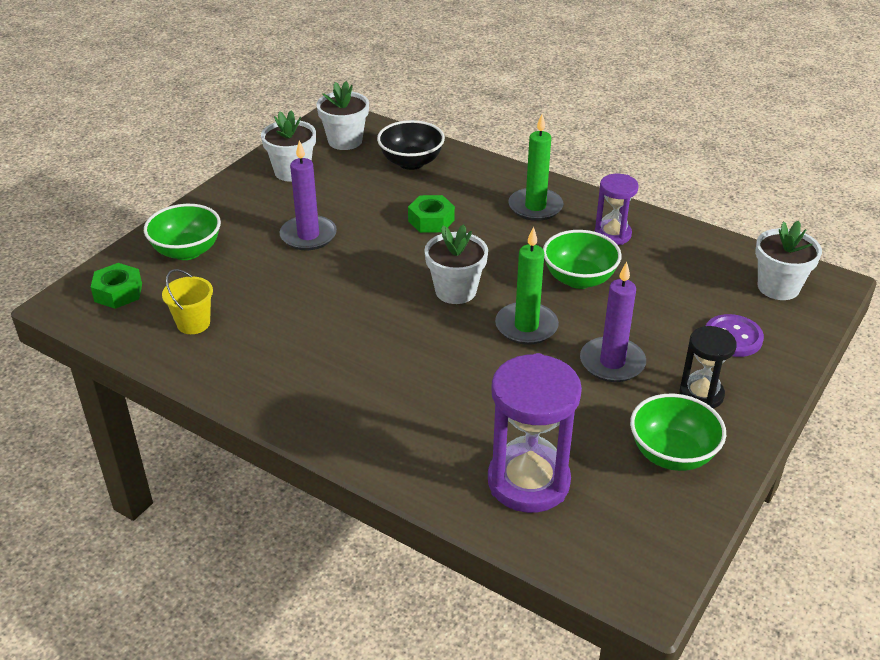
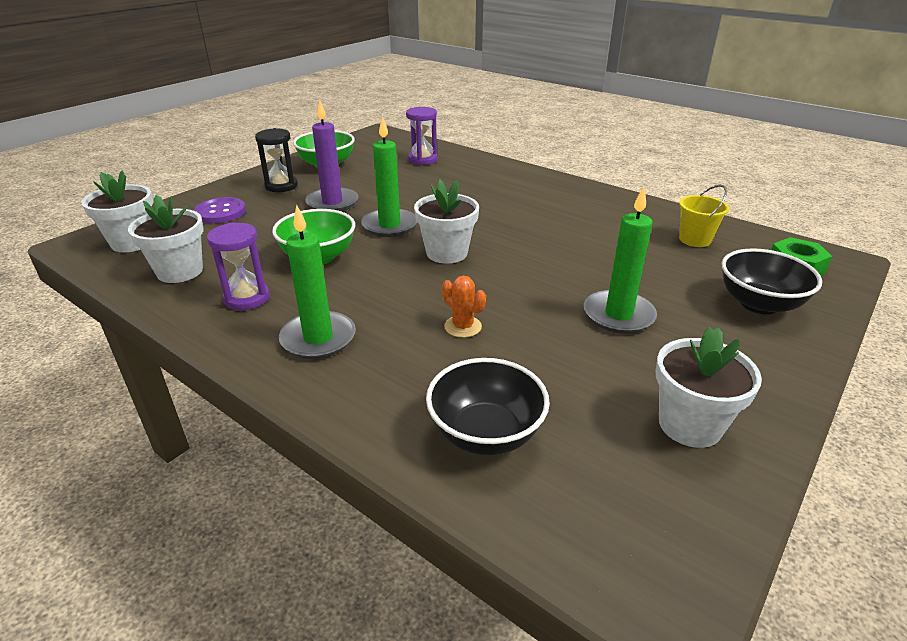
camera: 175 degrees left, 5 degrees down
green bowl [144,204,221,260] -> black bowl [721,248,822,315]
purple candle [280,140,337,250] -> green candle [584,186,657,334]
white flower pot [316,81,369,150] -> white flower pot moved to [128,195,203,283]
green nut [408,195,455,233] -> orange cactus [442,276,486,338]
purple hourglass [488,353,582,513] -> purple hourglass [406,107,437,165], size x0.58

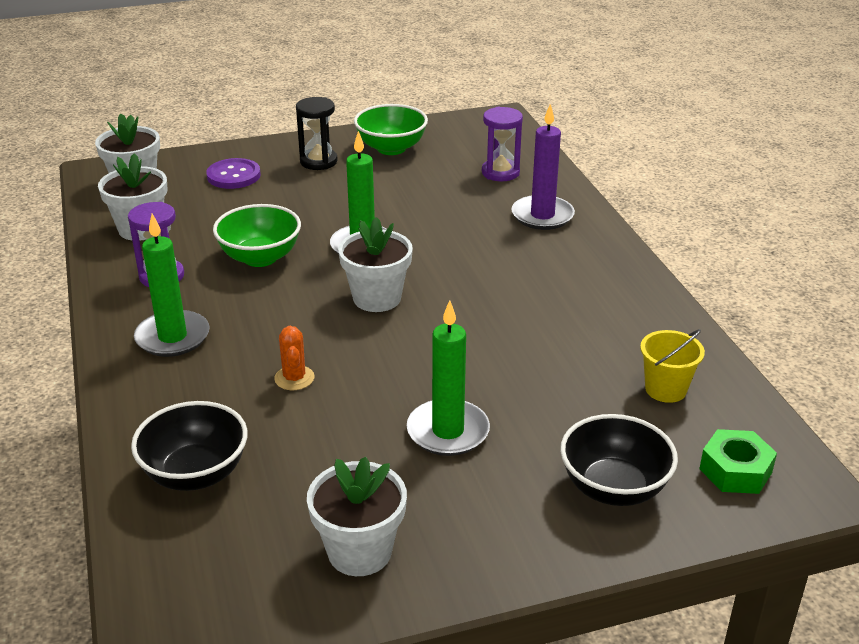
camera: 35 degrees right, 0 degrees up
purple candle [305,100,358,211] -> purple candle moved to [511,104,575,230]

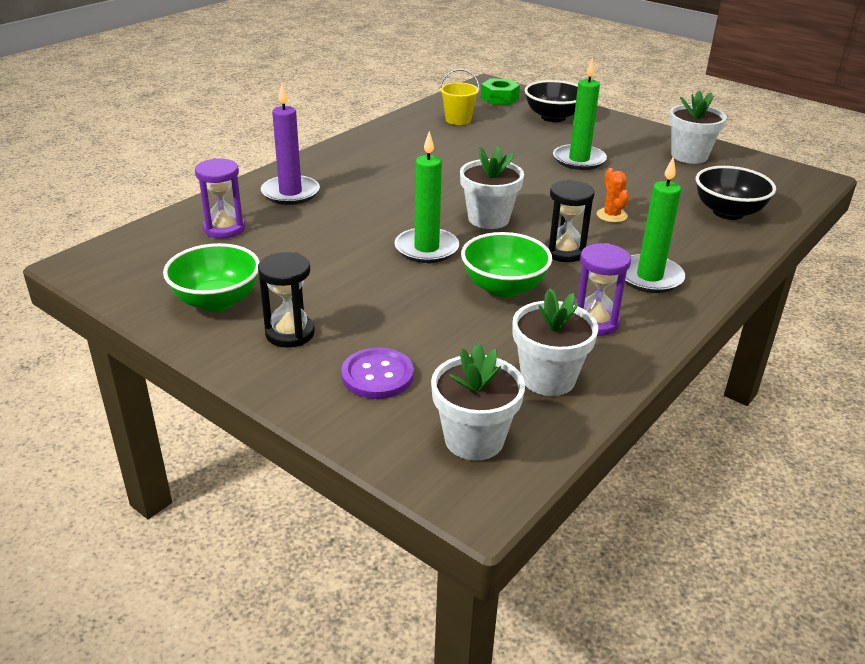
camera: 125 degrees left, 0 degrees up
orange cactus [274,326,314,390] -> orange cactus turned 60 degrees counterclockwise [597,168,629,223]
none -> black hourglass [544,180,594,262]

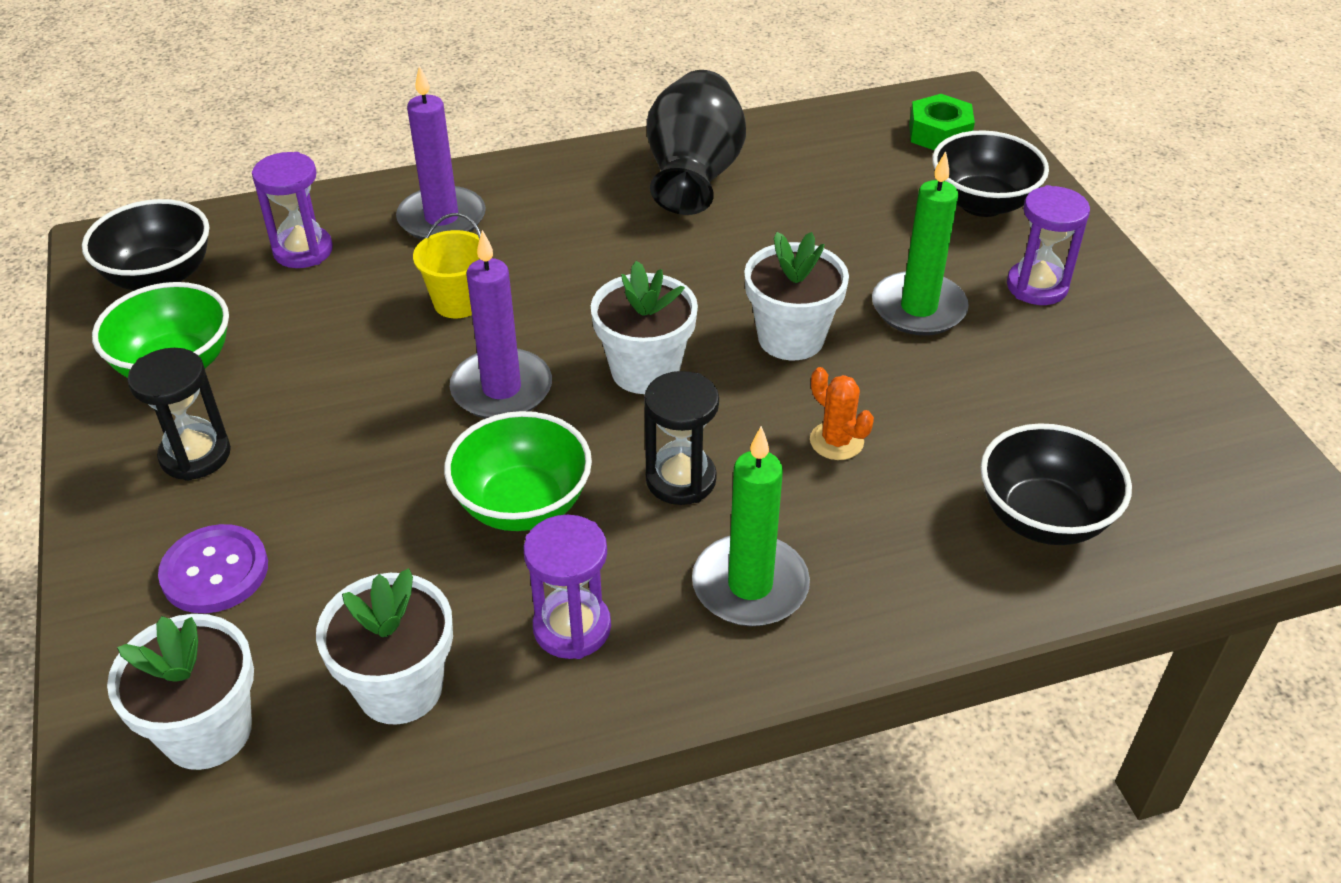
camera: 35 degrees right, 10 degrees up
green candle [394,131,459,263] -> purple candle [450,230,552,419]
yellow bucket [440,69,480,125] -> yellow bucket moved to [413,213,481,318]
orange cactus [597,168,629,223] -> orange cactus turned 60 degrees counterclockwise [810,367,874,460]
white flower pot [669,90,727,164] -> white flower pot moved to [744,232,849,360]
none -> black bowl [82,199,209,290]
none -> black vase [647,70,746,215]
none -> purple hourglass [1007,185,1090,305]

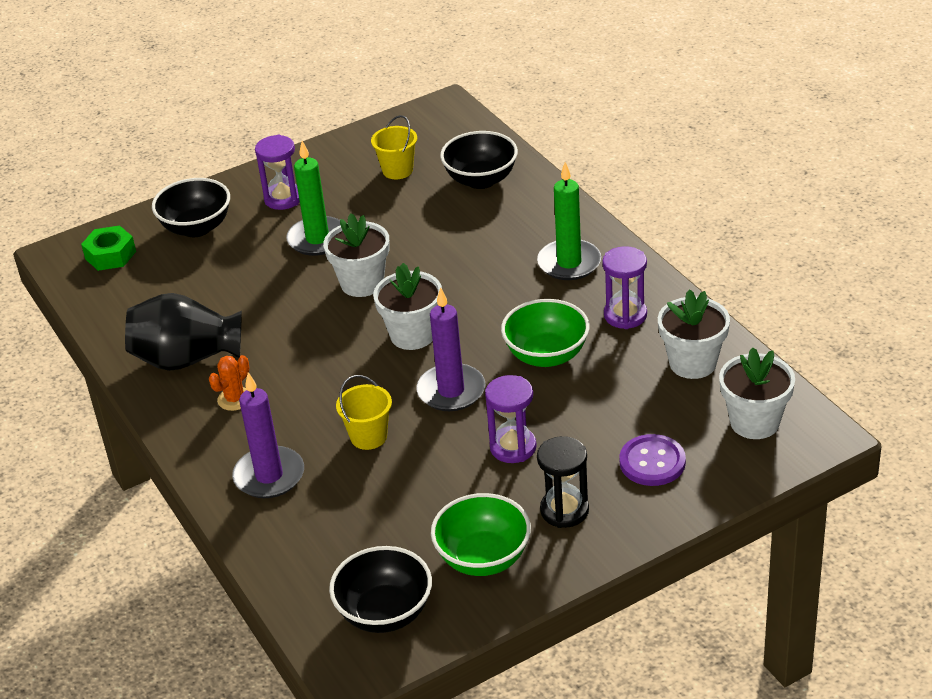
camera: 100 degrees left, 5 degrees down
purple hourglass [252,152,333,268] -> purple hourglass moved to [485,375,537,463]
black hourglass [644,371,719,505] -> none
orange cactus [810,367,874,460] -> orange cactus moved to [209,355,249,411]
none -> yellow bucket [371,115,417,179]

